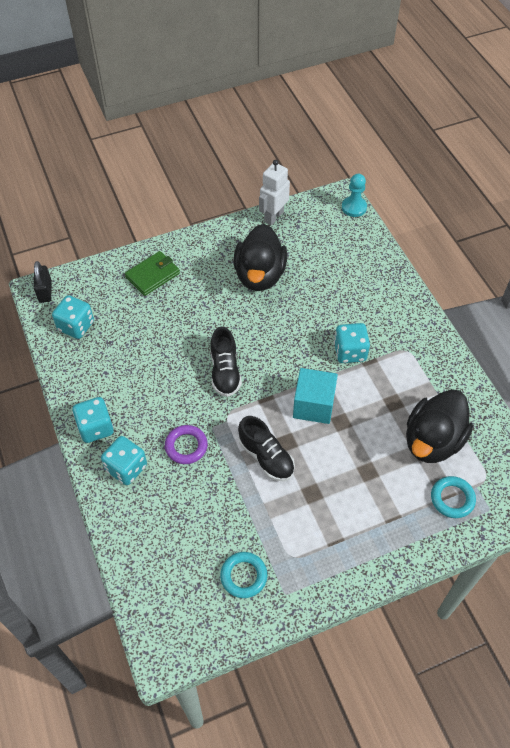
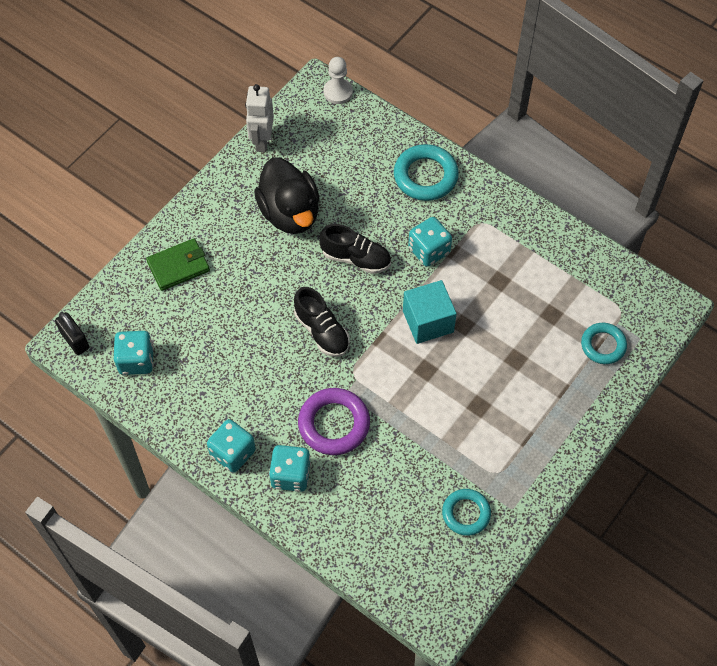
camera: 30 degrees left, 5 degrees up
green wallet [125,251,180,296] -> green wallet turned 45 degrees clockwise [146,238,210,291]
purple ring [165,425,208,464] -> purple ring [298,388,370,455], size x1.52
black shoe [238,416,295,481] -> black shoe moved to [319,224,391,274]
turquoise pawn [342,174,367,217] -> white pawn [324,57,353,104]
black duck [406,389,473,463] -> none
none -> turquoise ring [394,144,459,201]

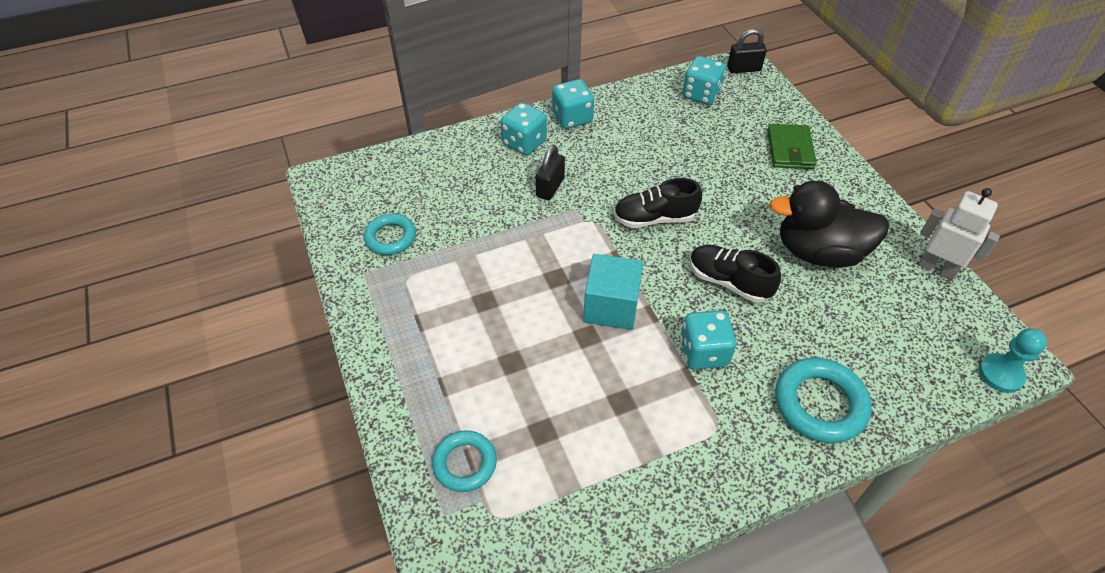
camera: 120 degrees right, 10 degrees down
purple ring [298,388,370,455] -> black padlock [536,145,565,200]
black shoe [319,224,391,274] -> black shoe turned 75 degrees clockwise [690,245,781,302]
white pawn [324,57,353,104] -> turquoise pawn [978,328,1047,393]

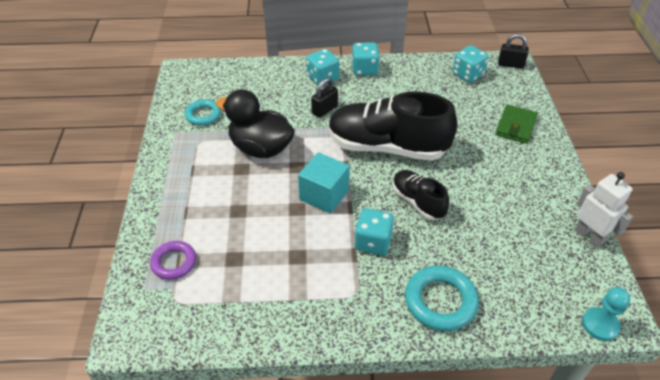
camera: 20 degrees right, 5 degrees down
turquoise ring [432,430,497,492] -> purple ring [150,241,196,280]
black shoe [614,178,702,228] -> black shoe [328,91,457,161], size x1.92
black duck [769,181,889,268] -> black duck moved to [216,89,295,158]

